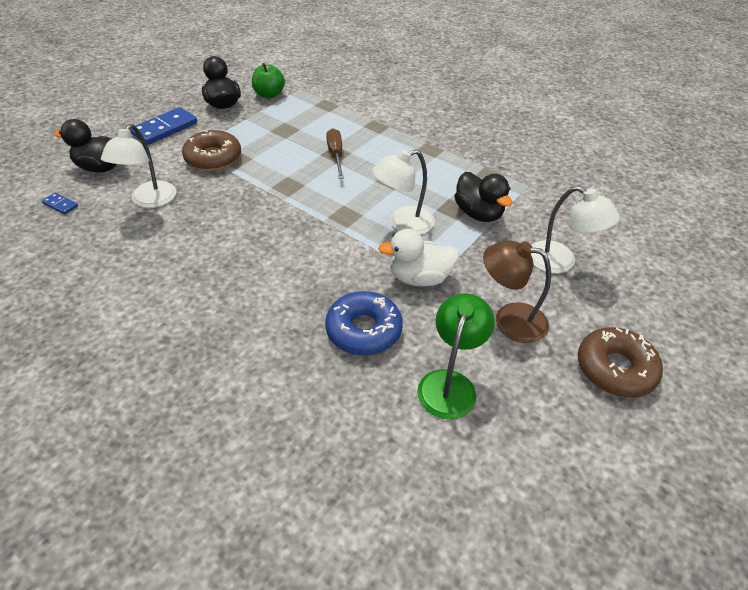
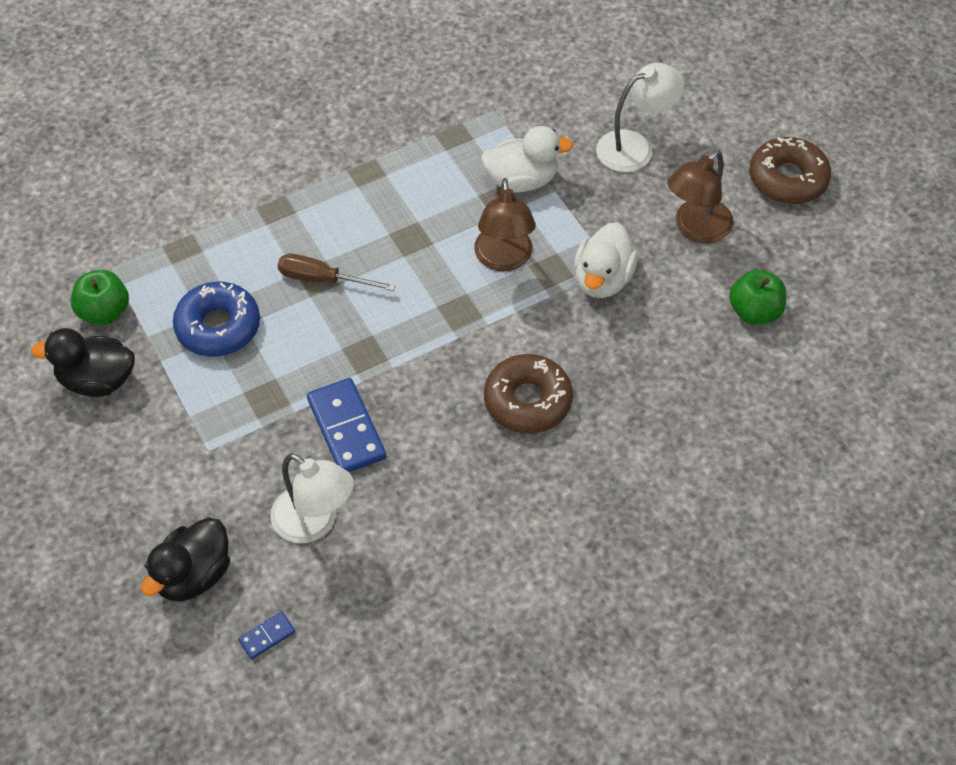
camera: 65 degrees left, 10 degrees up
blue domino [130,107,197,145] -> blue domino moved to [307,378,387,473]
brown donut [182,130,241,171] -> brown donut moved to [484,354,573,433]
blue donut [325,291,403,355] -> blue donut moved to [173,282,260,357]
white lamp [372,149,435,235] -> brown lamp [474,178,536,271]
green lamp [417,293,495,419] -> green apple [729,270,786,325]
black duck [455,172,512,222] -> white duck [481,126,573,193]

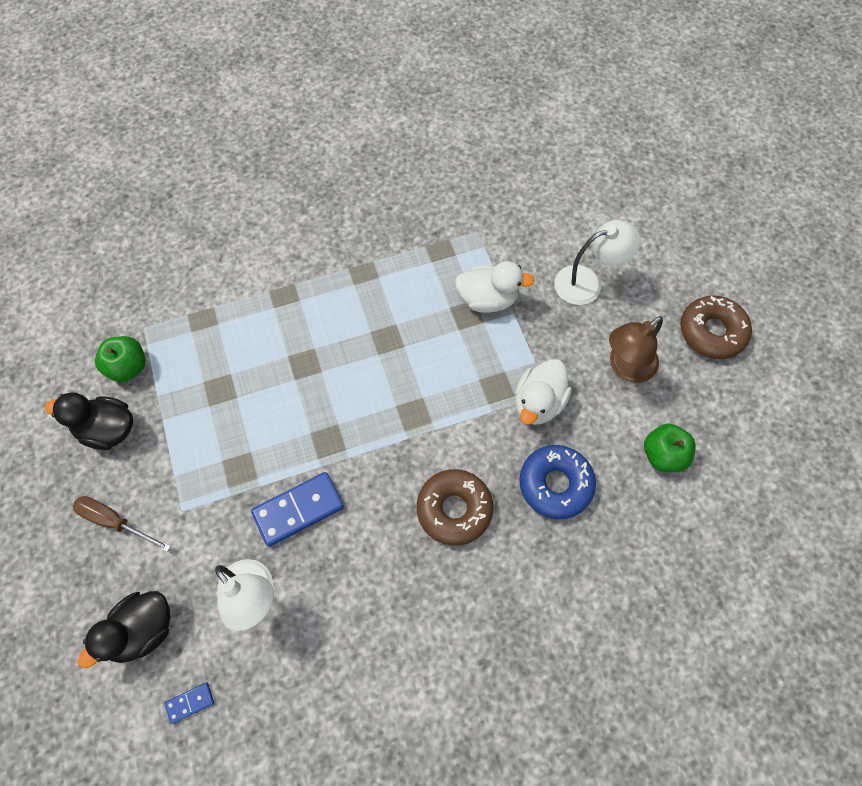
camera: 10 degrees right, 10 degrees up
blue donut [173,282,260,357] -> blue donut moved to [519,445,596,519]
brown screwdriver [278,254,396,291] -> brown screwdriver moved to [73,496,171,552]
blue domino [307,378,387,473] -> blue domino turned 75 degrees clockwise [251,472,344,547]
brown lamp [474,178,536,271] -> none

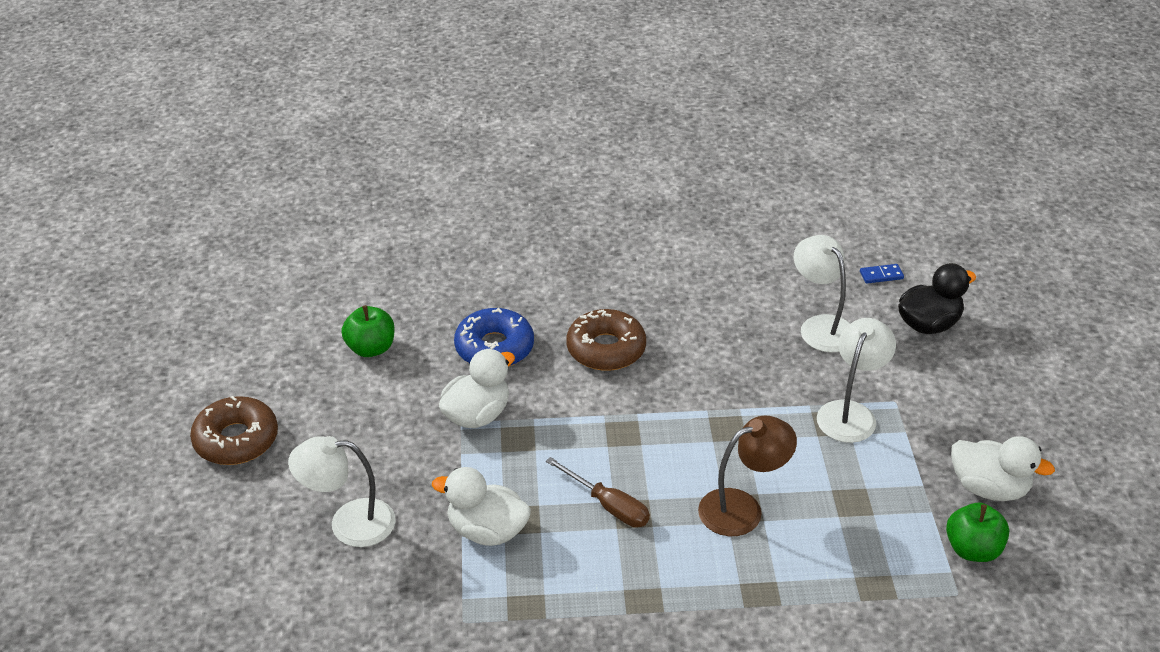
camera: 165 degrees left, 25 degrees down
black duck [45,392,133,450] -> white duck [951,436,1055,501]
brown screwdriver [73,496,171,552] -> brown screwdriver moved to [546,457,650,527]
blue domino [251,472,344,547] -> none
brown lamp [609,316,663,383] -> brown lamp moved to [698,416,797,536]
none -> white lamp [817,318,896,443]

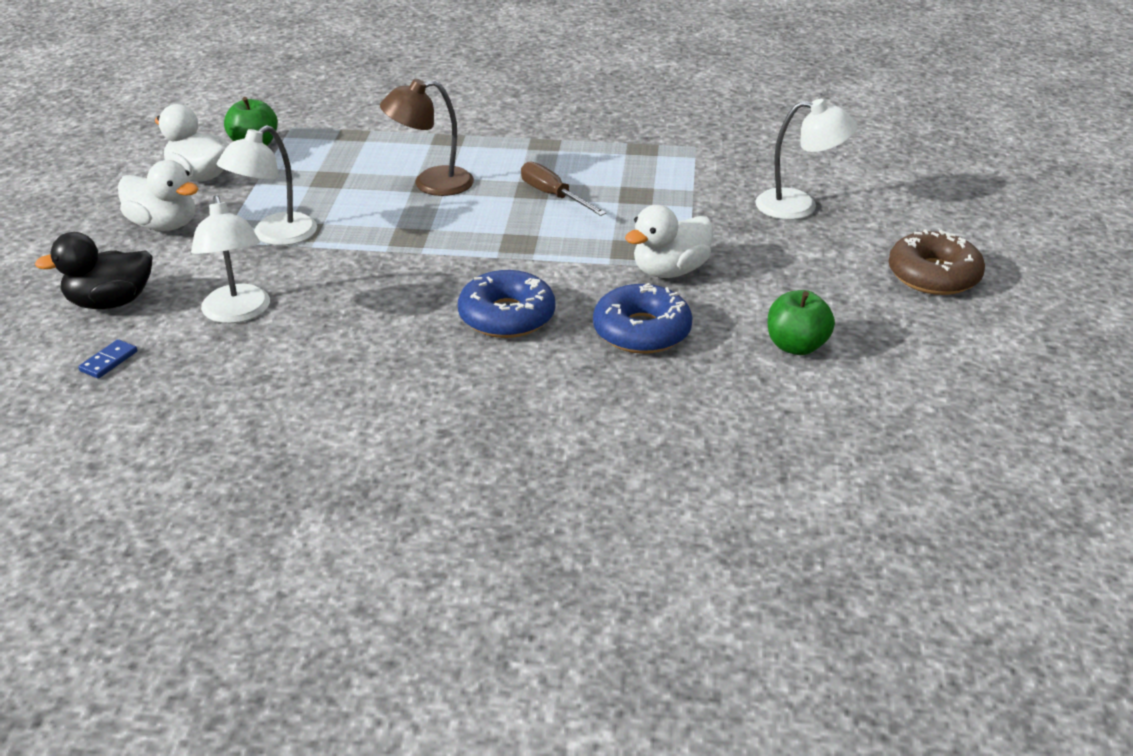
camera: 170 degrees left, 5 degrees down
white duck [432,467,531,546] -> white duck moved to [118,160,198,231]
brown donut [567,309,646,371] -> blue donut [458,270,555,338]
blue domino [860,264,904,284] -> blue domino turned 60 degrees counterclockwise [78,339,137,379]

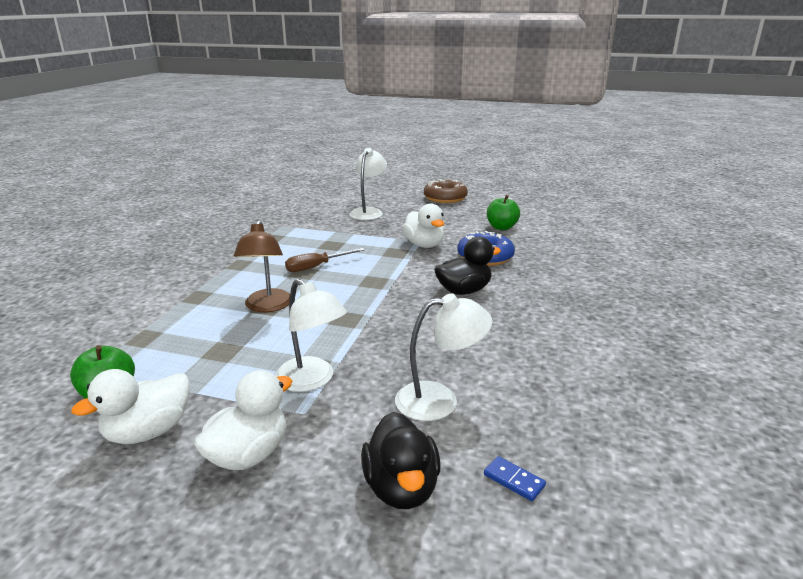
camera: 80 degrees left, 10 degrees down
blue donut [458,270,555,338] -> black duck [434,237,501,295]

